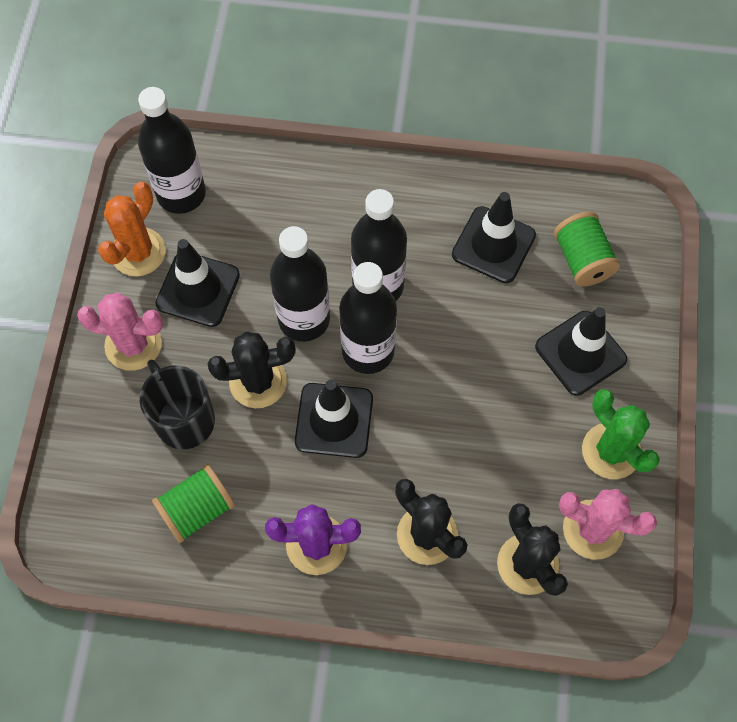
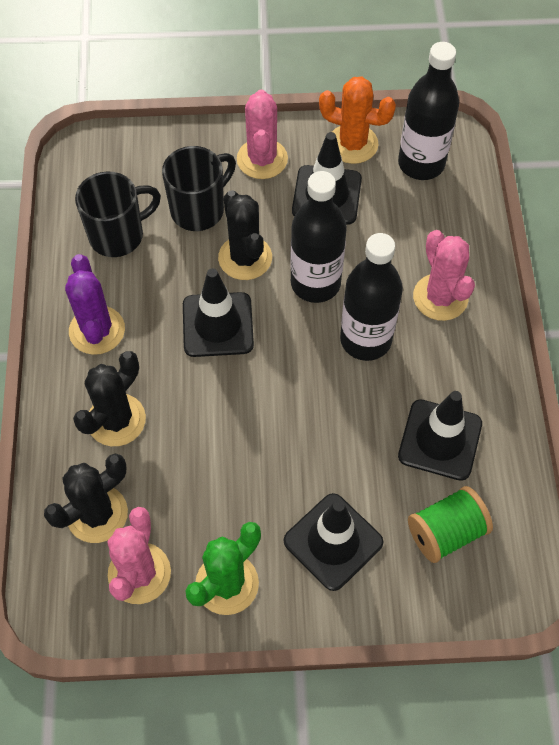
camera: 80 degrees right, 5 degrees down
green spool [152,464,235,543] -> black mug [75,172,161,257]
black bottle [339,262,397,374] -> none
none -> pink cactus [413,230,475,321]

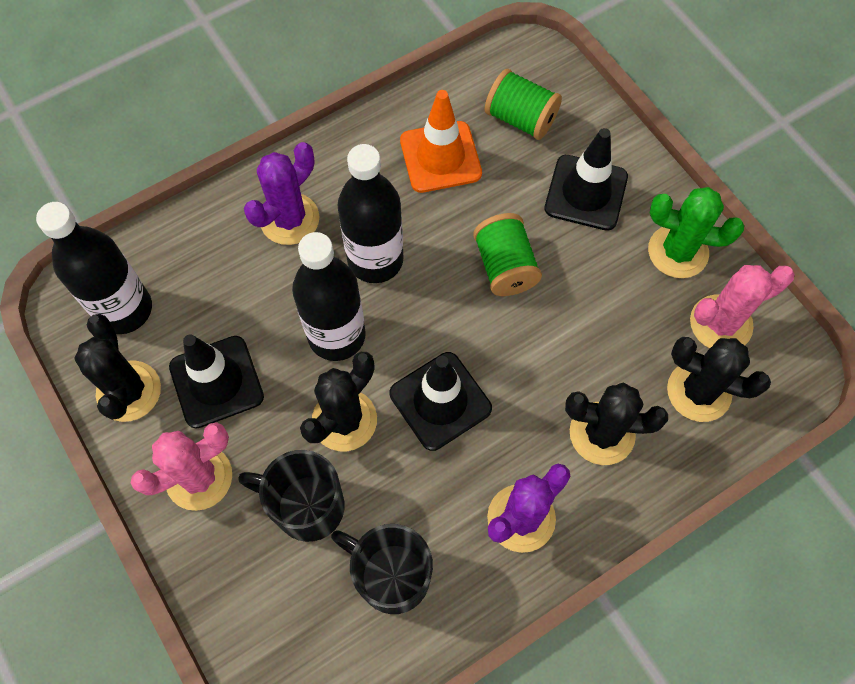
camera: 120 degrees left, 5 degrees up
orange cactus [319,77,396,164] -> black cactus [74,314,161,422]
black traffic cone [398,391,482,481] -> orange traffic cone [400,90,482,193]
pink cactus [413,230,475,321] -> purple cactus [244,142,320,245]
none -> green spool [473,213,542,296]

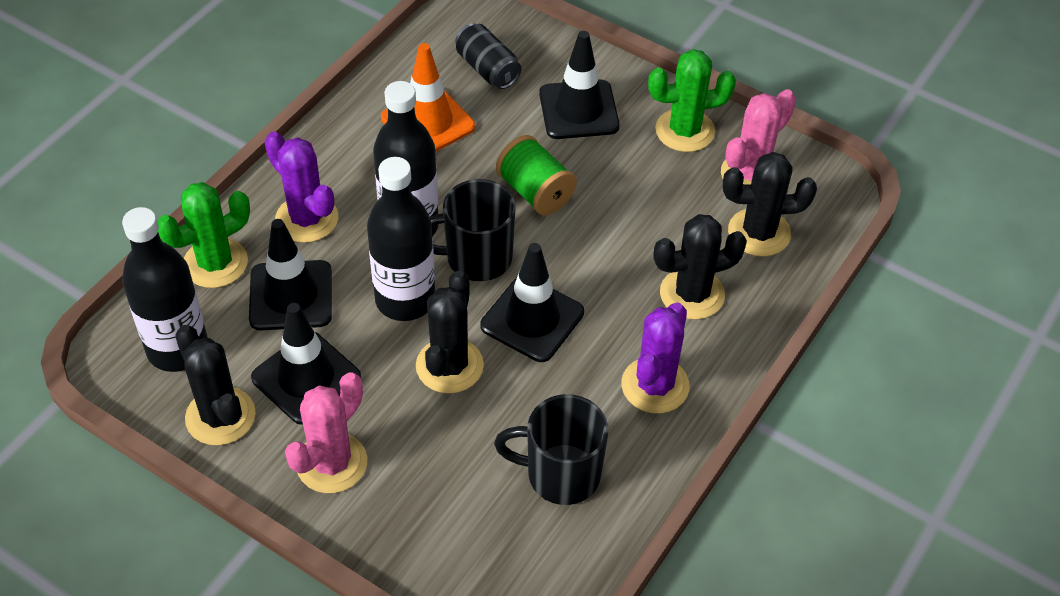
camera: 25 degrees left, 15 degrees down
black mug [238,450,345,542] -> black mug moved to [430,179,515,281]
purple cactus [244,142,320,245] -> purple cactus turned 60 degrees counterclockwise [265,131,338,243]
green spool [485,69,562,140] -> black can [455,23,521,89]
none -> green cactus [157,182,250,288]
none -> black traffic cone [249,219,332,330]

